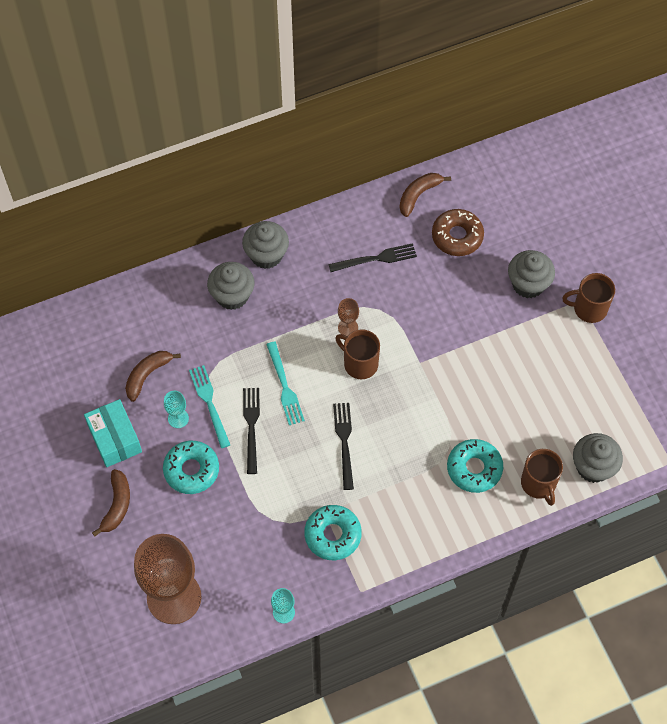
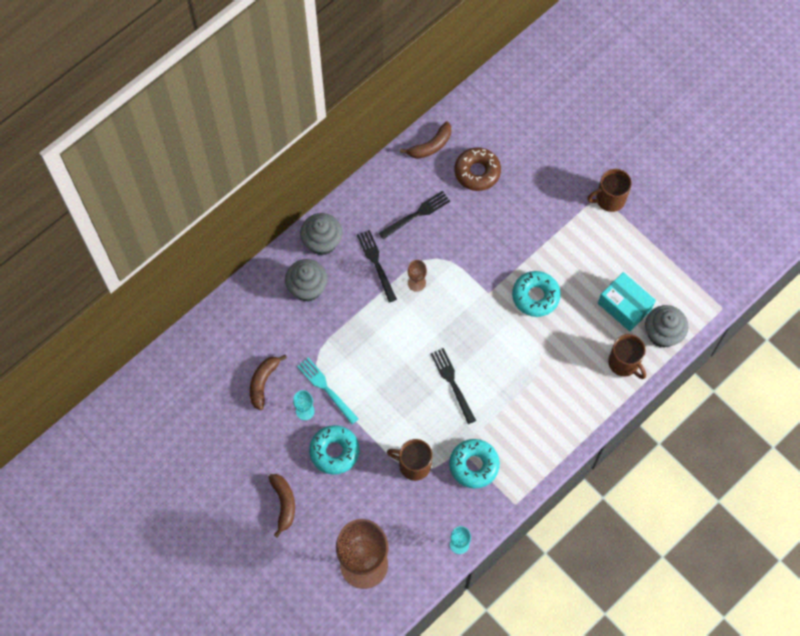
camera: 20 degrees left, 5 degrees up
turquoise box [84,399,142,467] -> turquoise box moved to [598,272,656,331]
black fork [243,388,260,474] -> black fork moved to [357,230,397,303]
turquoise fork [266,342,305,425] -> none
brown mug [335,329,380,379] -> brown mug moved to [387,439,432,481]
brown banana [399,173,451,217] -> brown banana turned 150 degrees counterclockwise [400,122,451,159]
turquoise donut [447,439,503,493] -> turquoise donut moved to [512,271,561,317]
grey cupcake [508,250,555,298] -> none

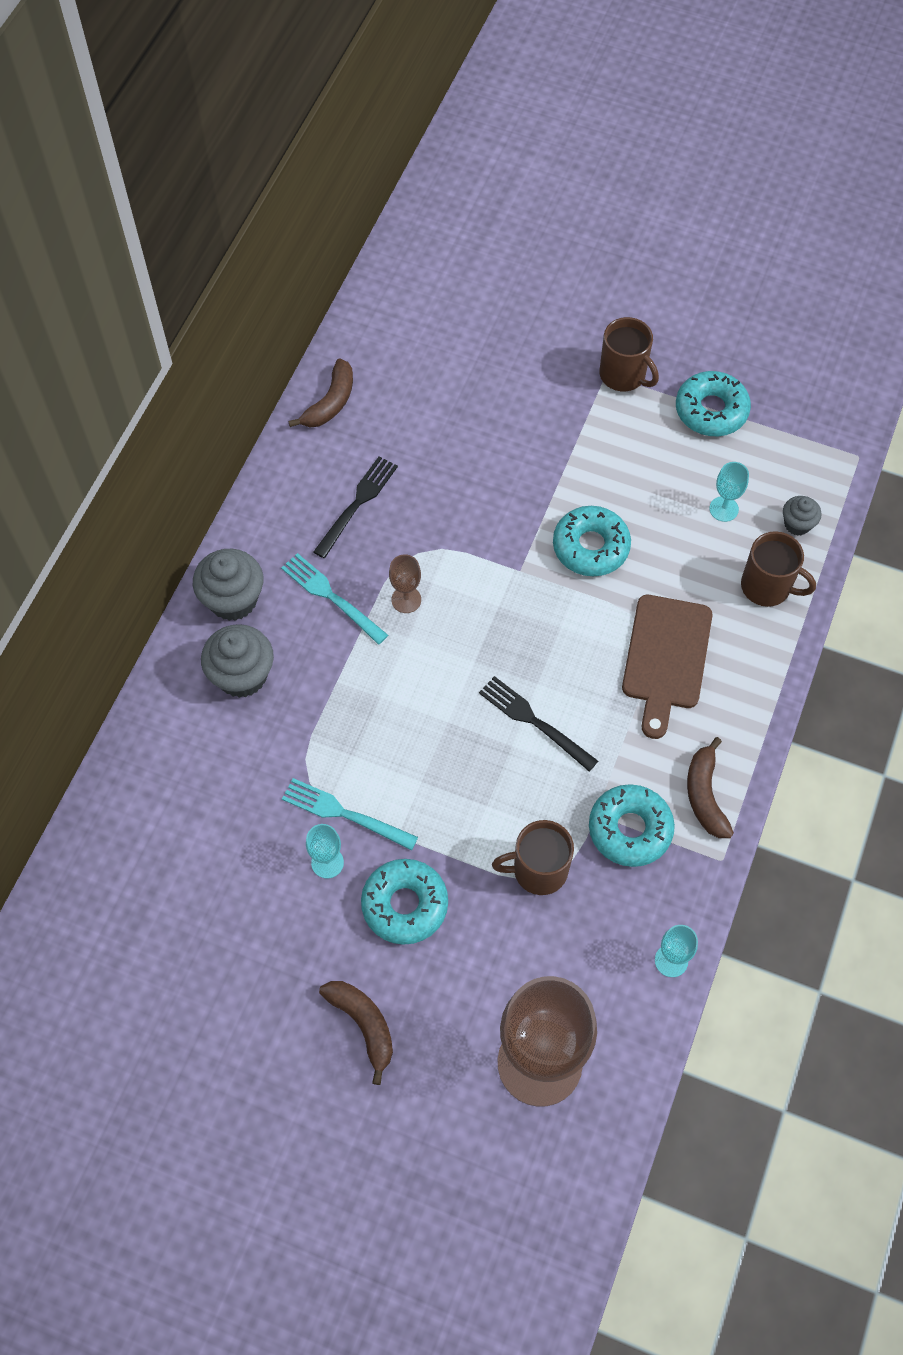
camera: 25 degrees left, 5 degrees down
brown banana [250,355,287,410] -> brown banana moved to [687,737,734,838]
black fork [357,230,397,303] -> turquoise fork [281,553,388,645]
brown donut [454,147,501,191] -> none
brown mug [587,169,632,212] -> brown mug turned 90 degrees counterclockwise [599,317,659,391]
turquoise box [598,272,656,331] -> turquoise goblet [709,462,749,522]
grey cupcake [645,305,688,348] -> grey cupcake [783,496,822,536], size x0.56
none -> brown cutting board [622,595,713,739]
none -> turquoise donut [676,371,751,436]

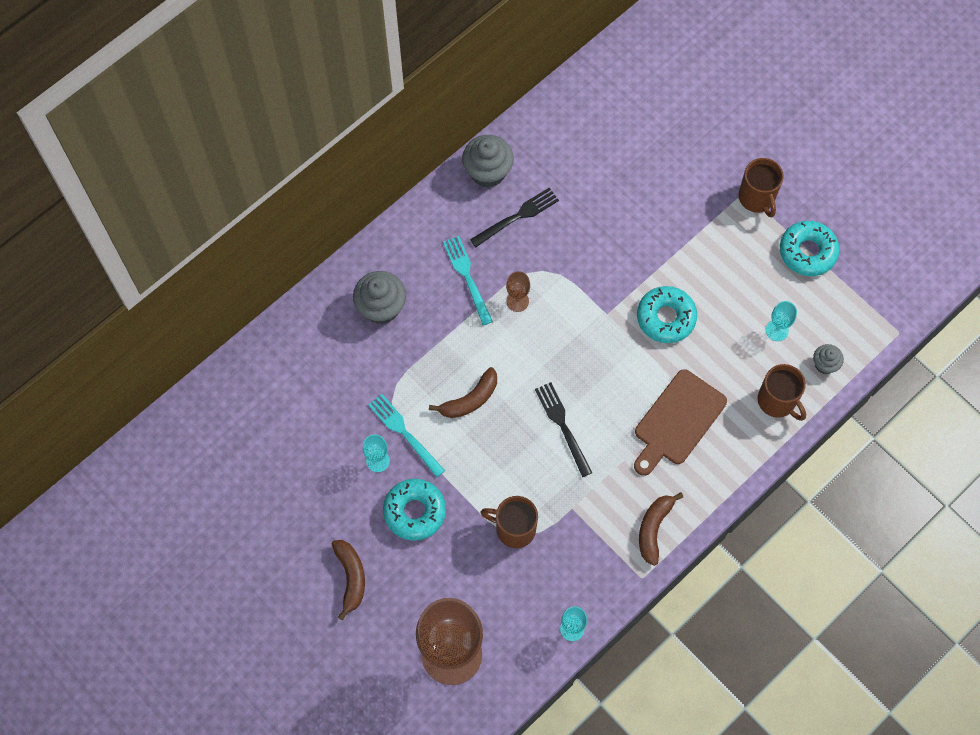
camera: 25 degrees right, 5 degrees up
grey cupcake [193,549,263,621] -> grey cupcake moved to [462,135,514,188]
brown banana [288,358,353,427] -> brown banana moved to [429,367,497,418]
turquoise donut [589,784,675,867] -> none

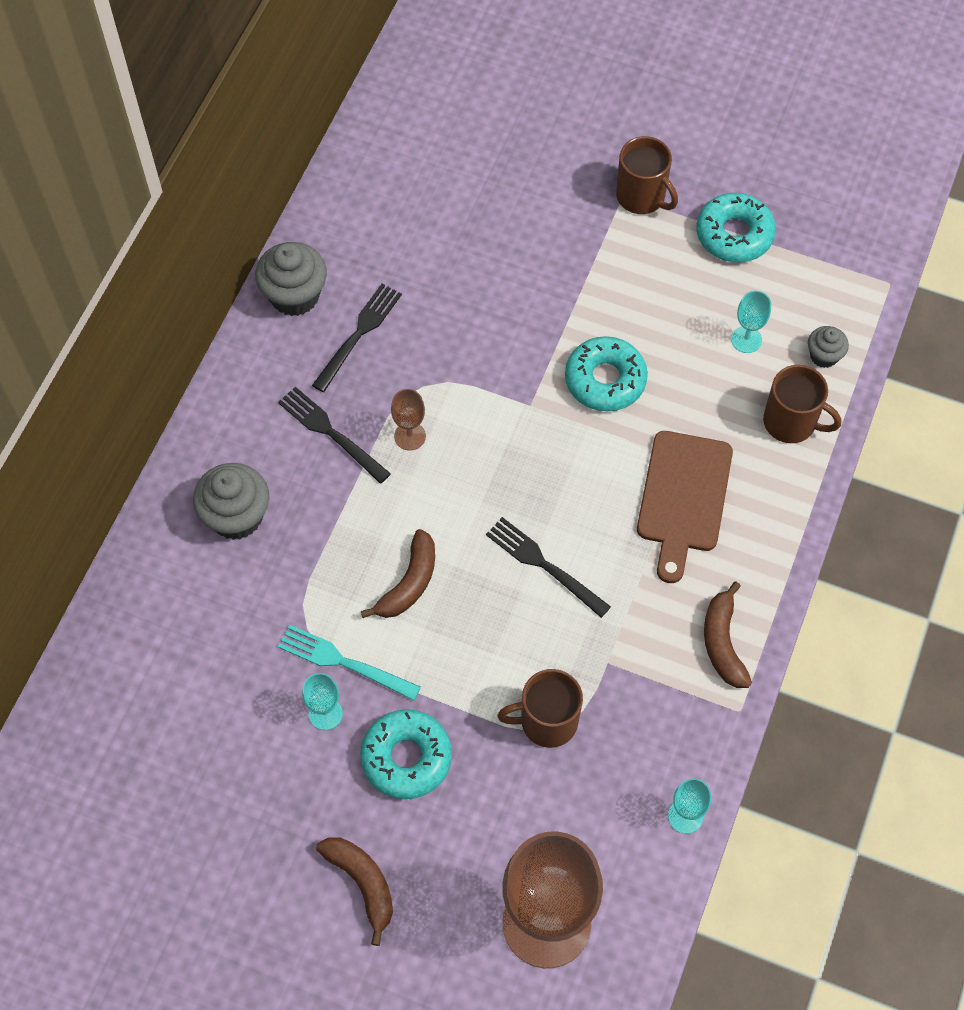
camera: 25 degrees left, 5 degrees down
turquoise fork [443,236,493,325] -> black fork [278,387,391,484]

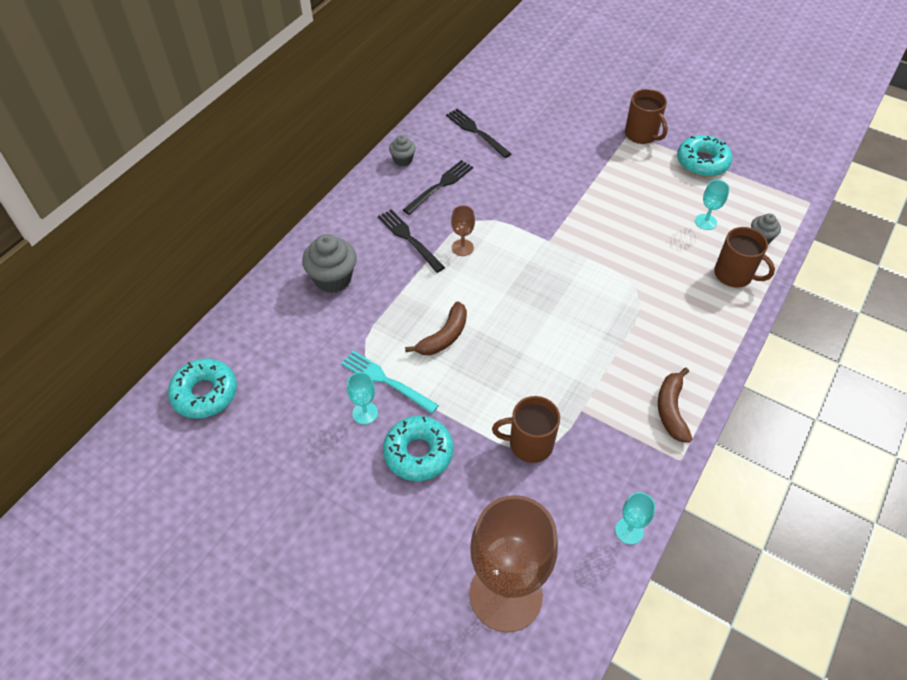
camera: 10 degrees right, 10 degrees down
grey cupcake [255,242,327,316] -> grey cupcake [389,135,416,166], size x0.56
brown banana [316,837,393,946] -> none
black fork [486,517,611,618] -> black fork moved to [446,109,511,158]
turquoise donut [565,336,648,411] -> turquoise donut moved to [168,359,237,419]
brown cutting board [637,431,733,583] -> none

